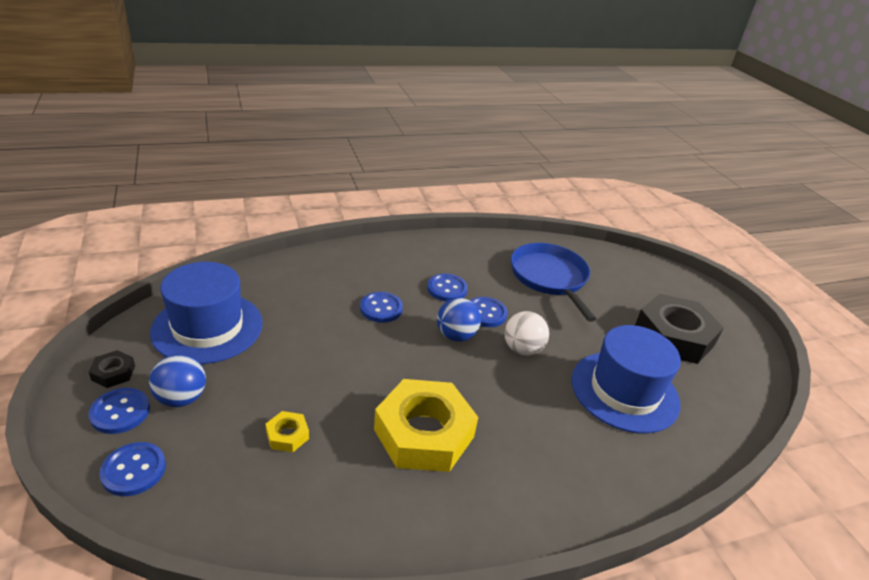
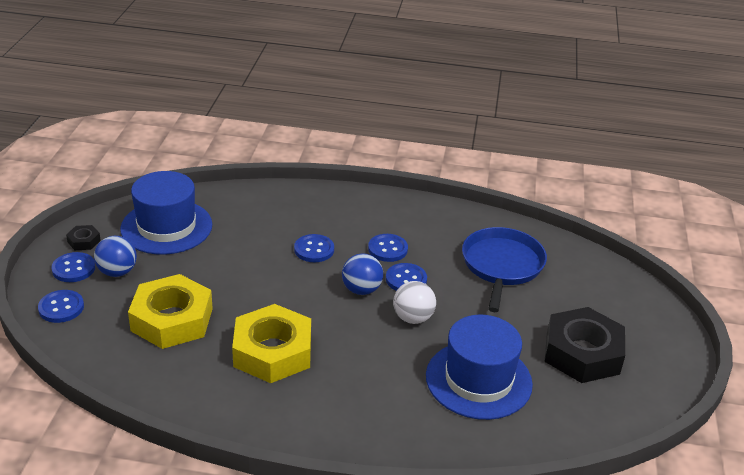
camera: 30 degrees right, 0 degrees up
yellow nut [266,411,309,452] -> yellow nut [128,274,213,349], size x2.38

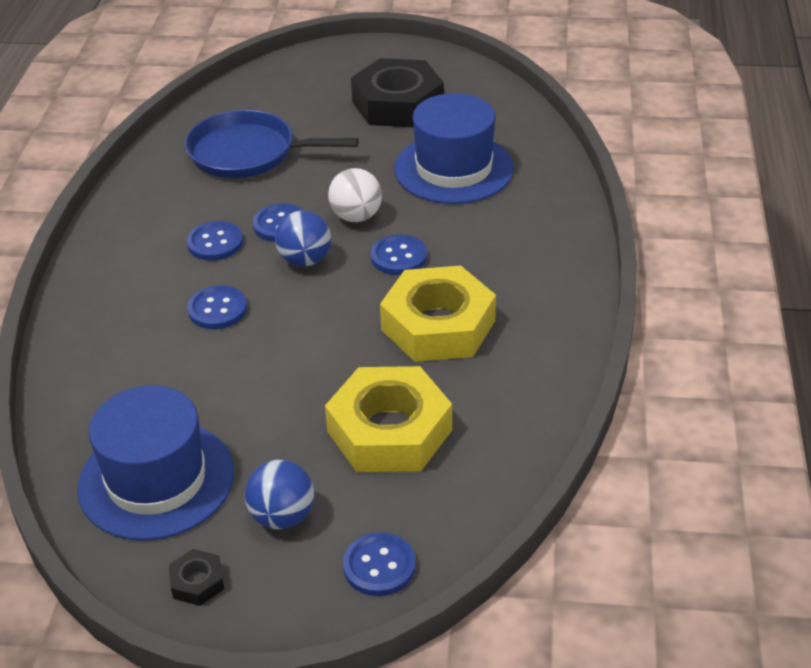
camera: 90 degrees left, 5 degrees up
blue button [51,252,95,282] -> blue button moved to [371,234,427,275]

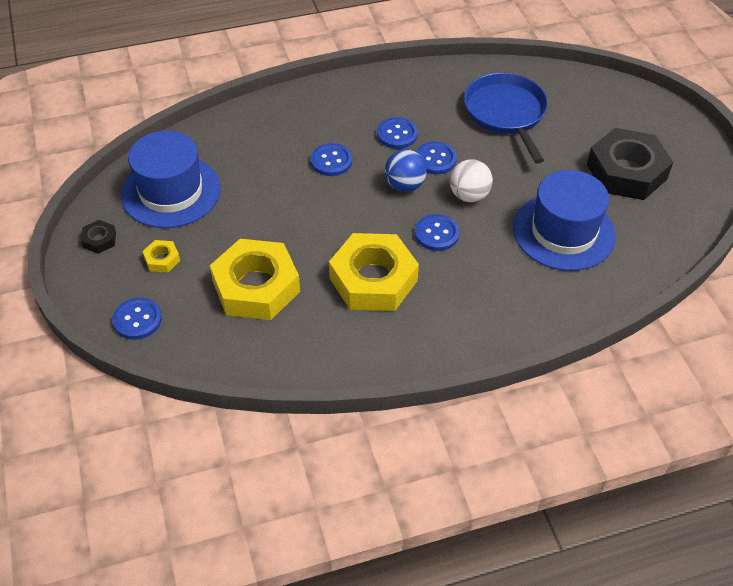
camera: 65 degrees right, 10 degrees up
blue ball [245,460,314,530] -> yellow nut [143,240,180,272]

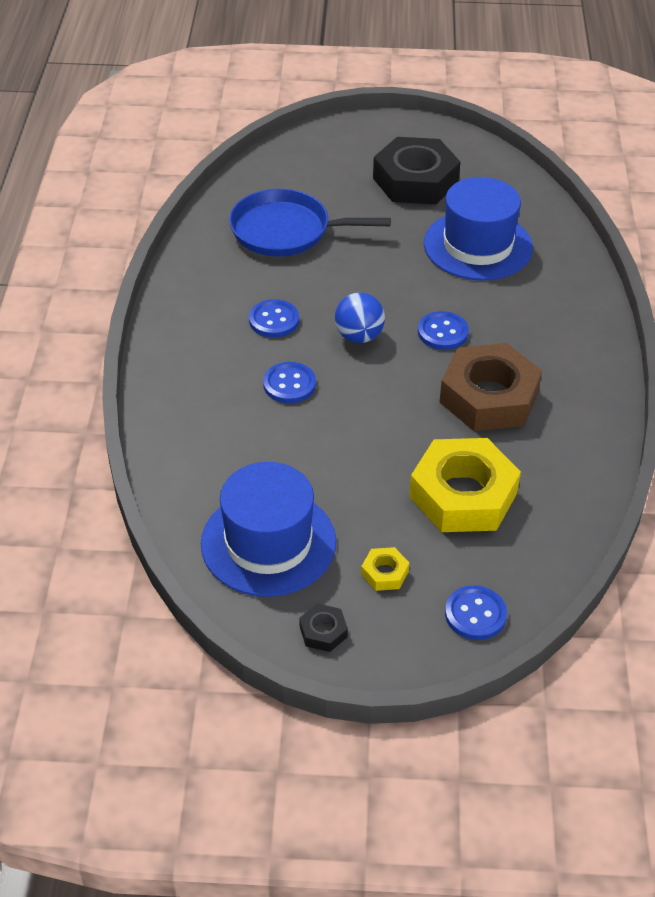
camera: 70 degrees left, 5 degrees down
yellow nut [329,233,419,311] -> brown nut [439,343,542,431]
blue button [416,142,457,174] -> none
white ball [450,159,493,202] -> none

